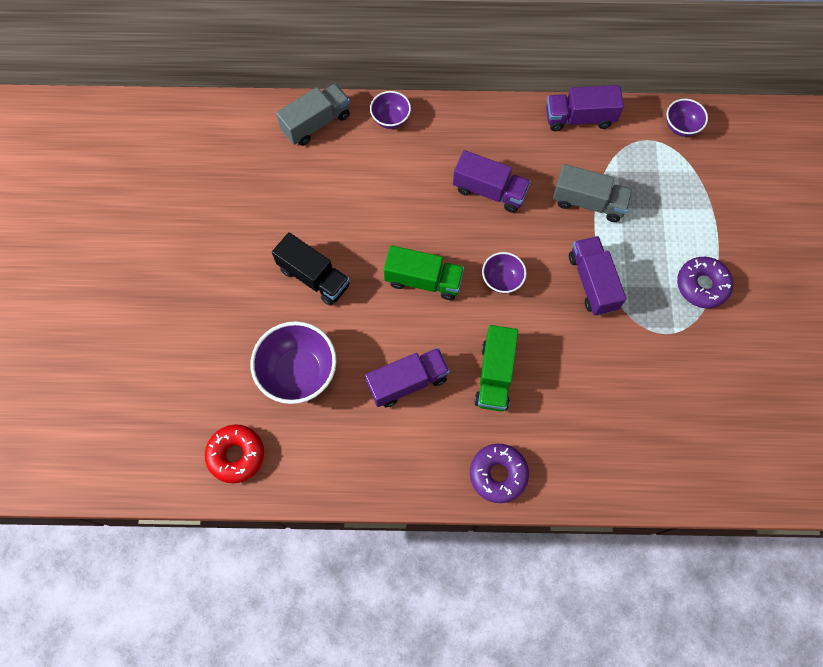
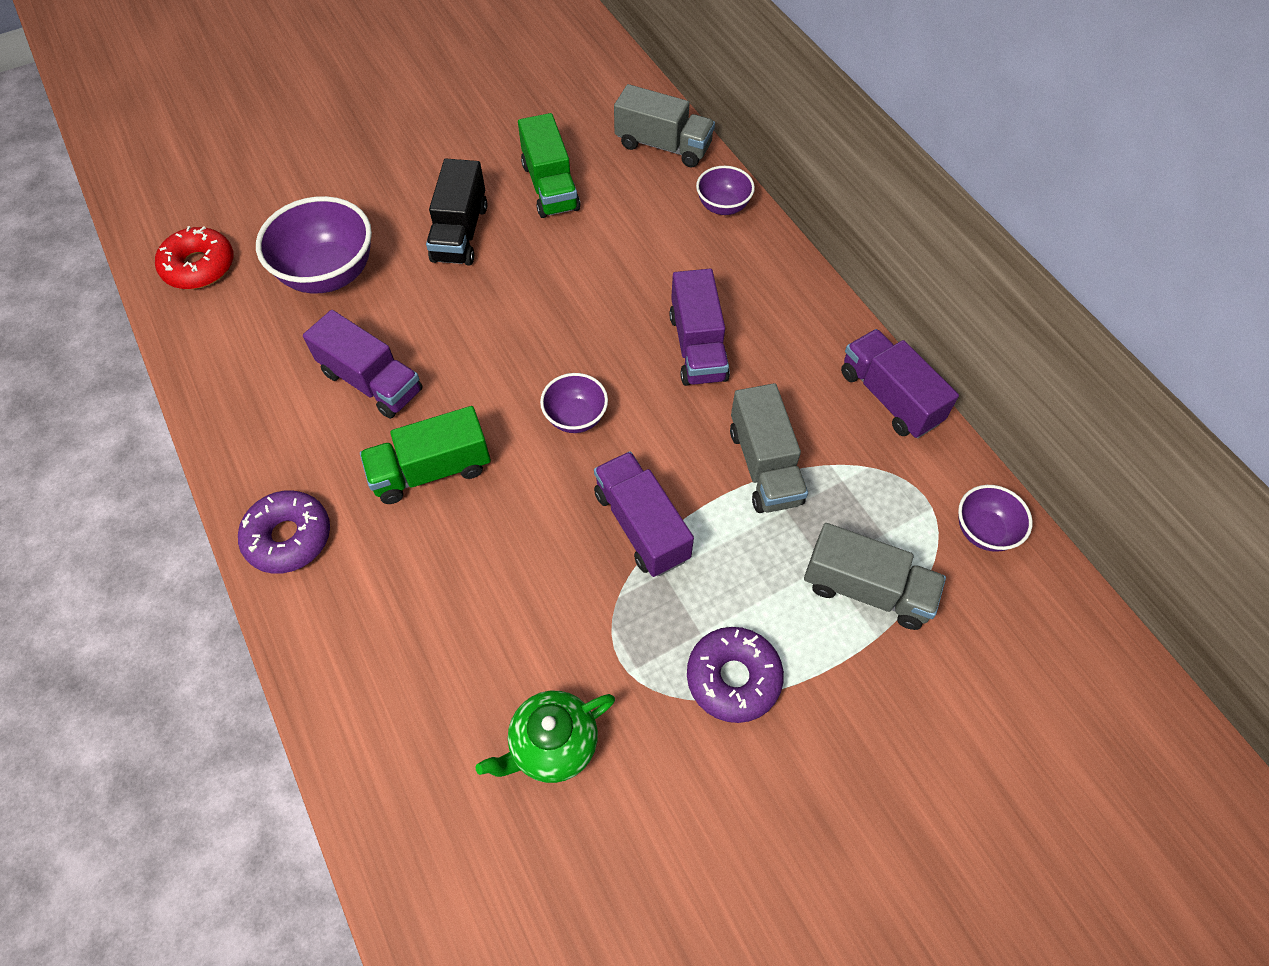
camera: 60 degrees right, 10 degrees down
green truck [384,245,464,300] -> green truck moved to [518,113,580,218]
purple truck [569,236,626,316] -> purple truck turned 75 degrees counterclockwise [594,451,694,577]
none -> green teapot [476,691,615,783]
none -> grey truck [804,523,946,630]

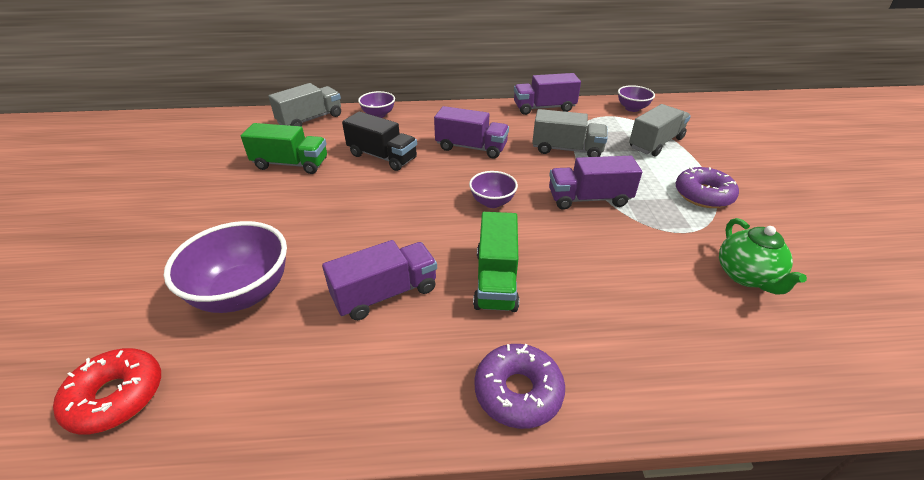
camera: 65 degrees left, 20 degrees down
black truck [426,159,487,266] -> black truck moved to [342,111,417,171]

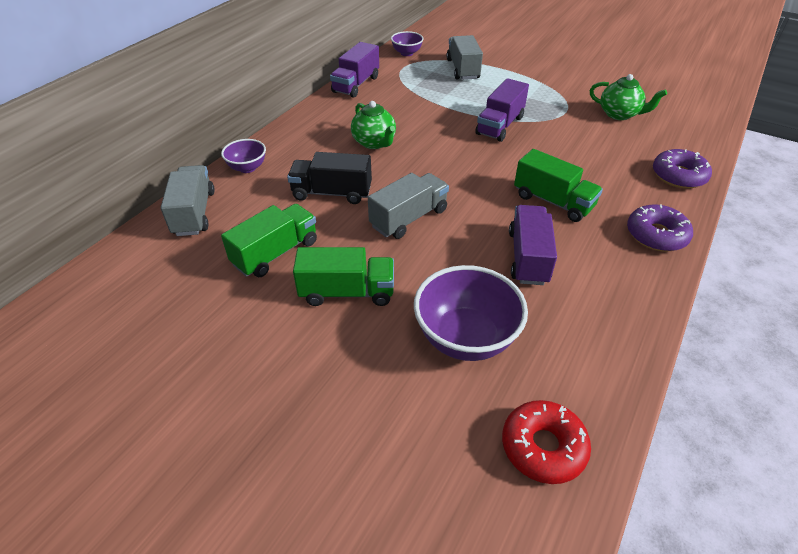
camera: 55 degrees left, 5 degrees up
black truck [342,111,417,171] -> black truck turned 150 degrees counterclockwise [287,152,372,204]
purple truck [434,106,509,159] -> green teapot [351,101,396,149]
purple bowl [469,171,518,208] -> none
grey truck [532,109,608,157] -> grey truck moved to [368,173,449,239]
purple donut [676,167,739,208] -> purple donut moved to [653,149,712,189]
none -> green truck [293,247,394,306]

